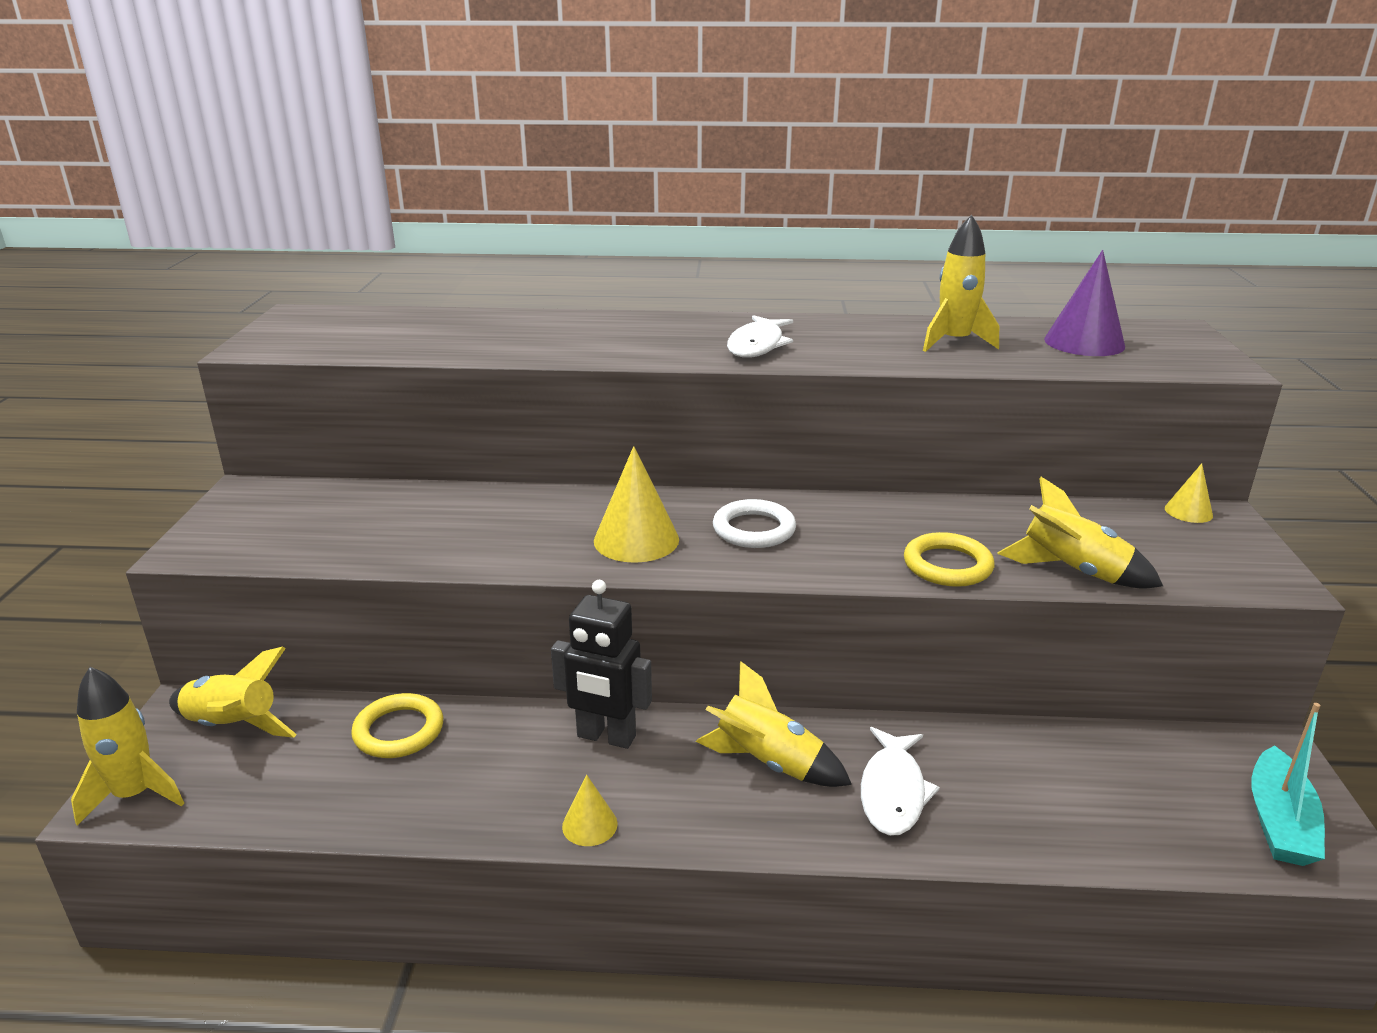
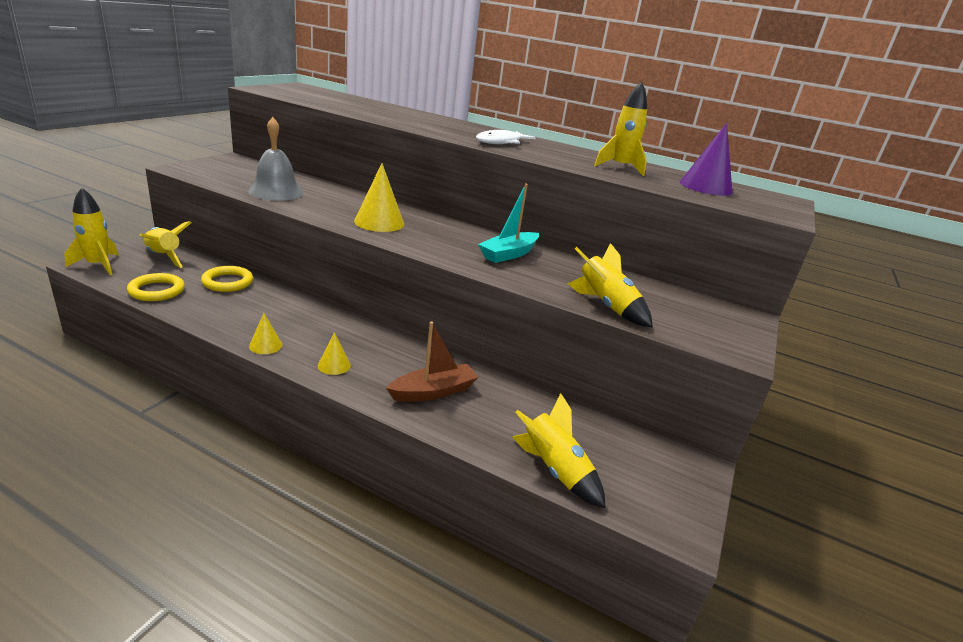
camera: 20 degrees right, 0 degrees up
black robot [551,580,652,749] -> none
yellow rocket [696,661,852,787] -> yellow rocket moved to [512,393,606,508]
white ring [713,499,796,548] -> none
white fish [861,727,940,836] -> brown boat [386,322,479,402]
yellow ring [904,532,995,587] -> yellow ring moved to [127,273,185,301]
yellow cone [1165,463,1213,523] -> yellow cone moved to [318,332,351,375]
turquoise boat [1251,703,1325,866] -> turquoise boat moved to [478,183,539,263]
none -> grey bell [248,117,304,201]

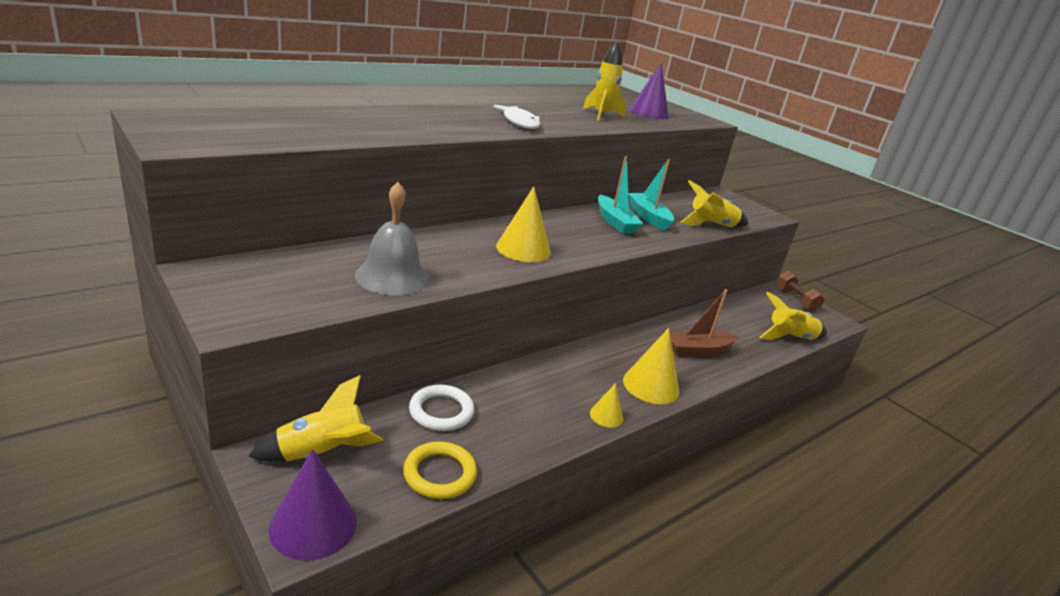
camera: 65 degrees left, 0 degrees up
yellow rocket [64,187,119,275] -> purple cone [269,449,357,561]
yellow ring [201,266,253,292] -> white ring [409,385,474,431]
yellow cone [318,332,351,375] -> yellow cone [623,328,679,404], size x1.82
brown boat [386,322,479,402] -> brown boat turned 105 degrees counterclockwise [670,289,738,356]
none -> turquoise boat [628,159,674,231]
none -> brown dumbbell [776,271,825,312]

